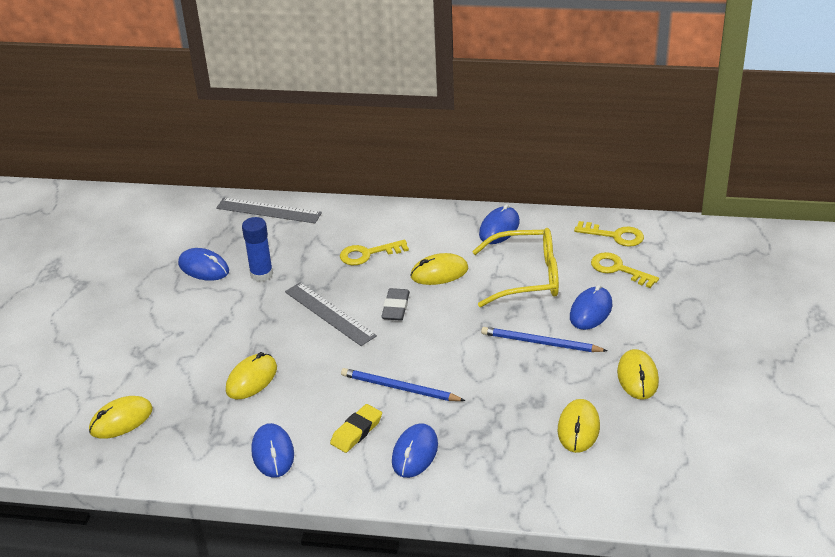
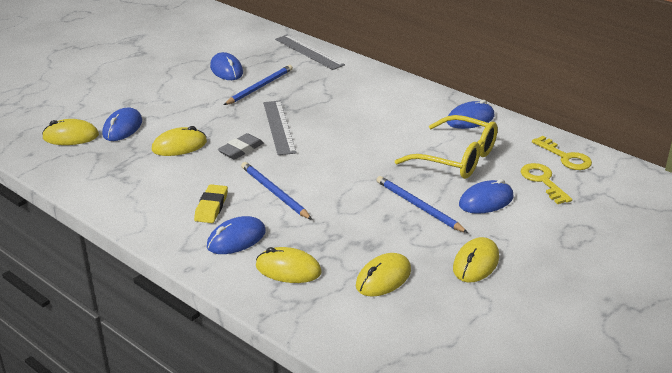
camera: 30 degrees right, 5 degrees down
blue glue stick [242,217,273,282] -> blue pencil [224,65,293,105]
blue mouse [251,423,294,478] -> blue mouse moved to [102,107,142,141]
yellow eraser [330,404,382,453] -> yellow eraser turned 60 degrees counterclockwise [194,184,228,223]
yellow key [340,240,409,265] -> none
grey eraser [381,288,410,321] -> grey eraser moved to [218,133,264,160]
yellow mouse [410,253,468,285] -> yellow mouse moved to [256,247,322,283]

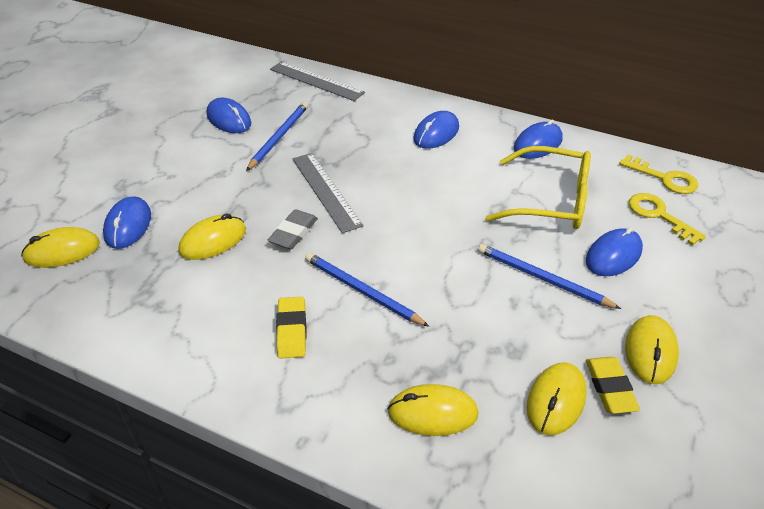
camera: 15 degrees left, 10 degrees up
blue mouse [207,216,266,254] -> blue mouse moved to [413,111,459,149]
none -> yellow eraser [586,357,640,414]

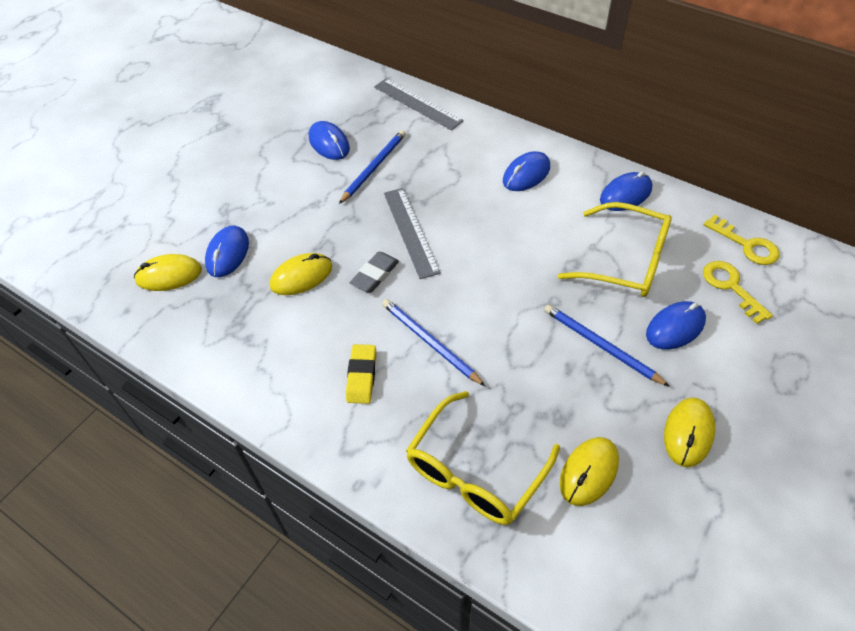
camera: 10 degrees right, 10 degrees up
yellow mouse [387,384,479,436] -> yellow glasses [406,391,560,525]
yellow eraser [586,357,640,414] -> none

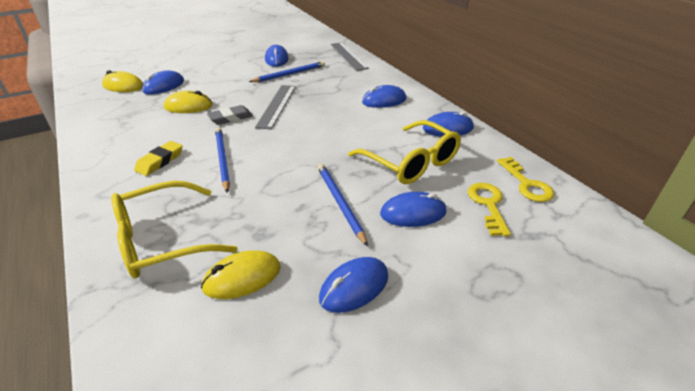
camera: 25 degrees right, 15 degrees down
yellow mouse [664,398,715,467] -> blue mouse [319,257,388,313]

